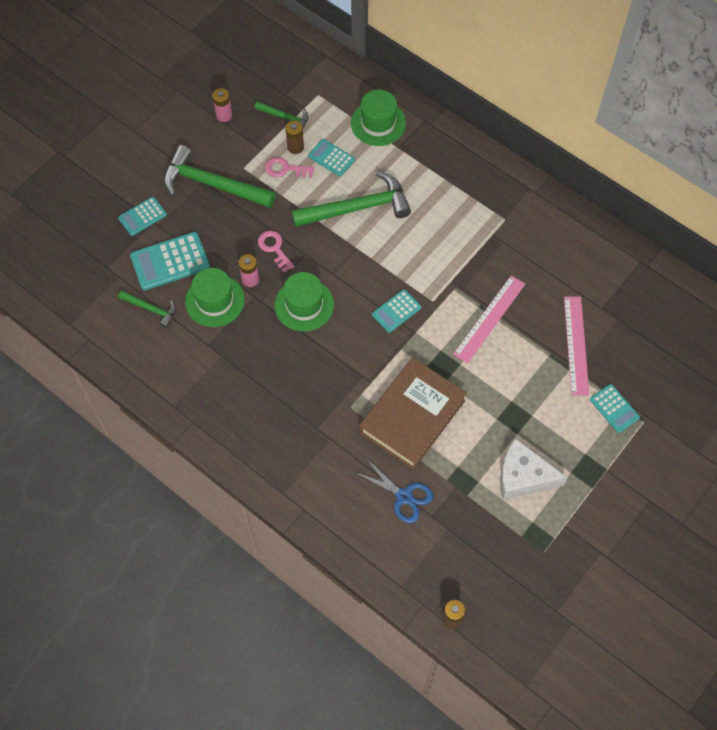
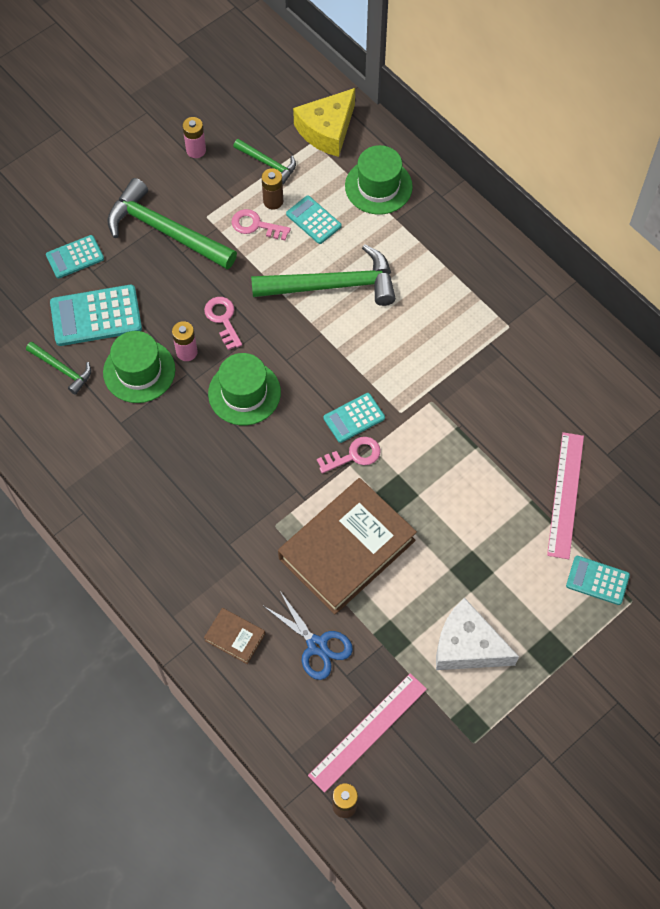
camera: 10 degrees right, 0 degrees up
pink ruler [453,275,525,363] -> pink ruler moved to [308,673,427,793]
turquoise calculator [590,384,640,433] -> turquoise calculator turned 135 degrees clockwise [566,556,630,605]
none -> brown book [204,608,265,664]
none -> yellow cheese [293,88,355,157]
none -> pink key [317,437,381,474]

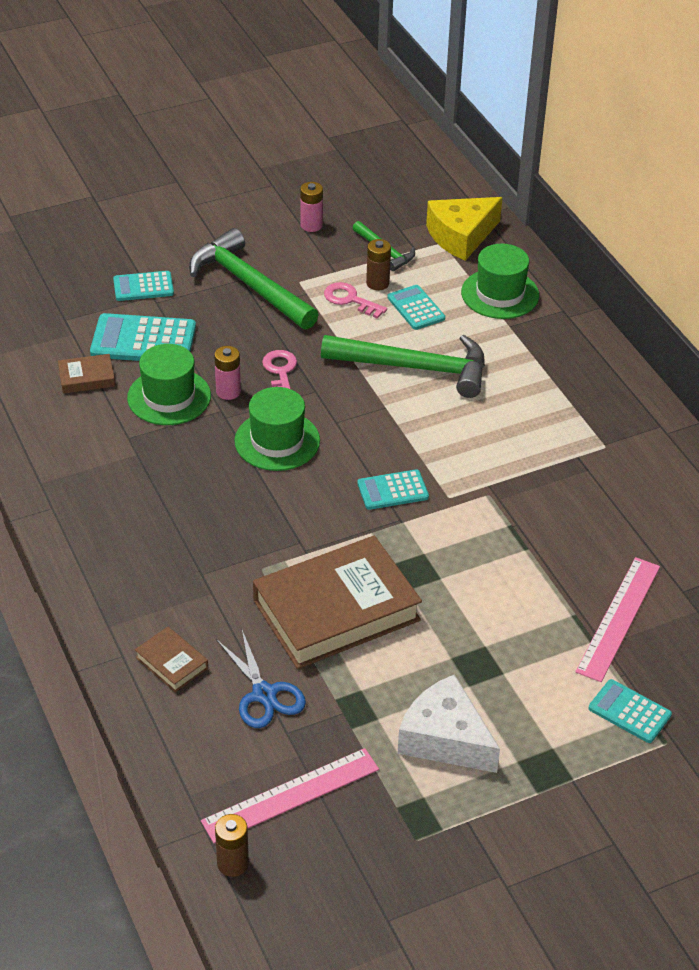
camera: 15 degrees right, 20 degrees down
green hammer [26,341,91,395] -> brown book [58,354,115,394]
pink key [317,437,381,474] -> none

